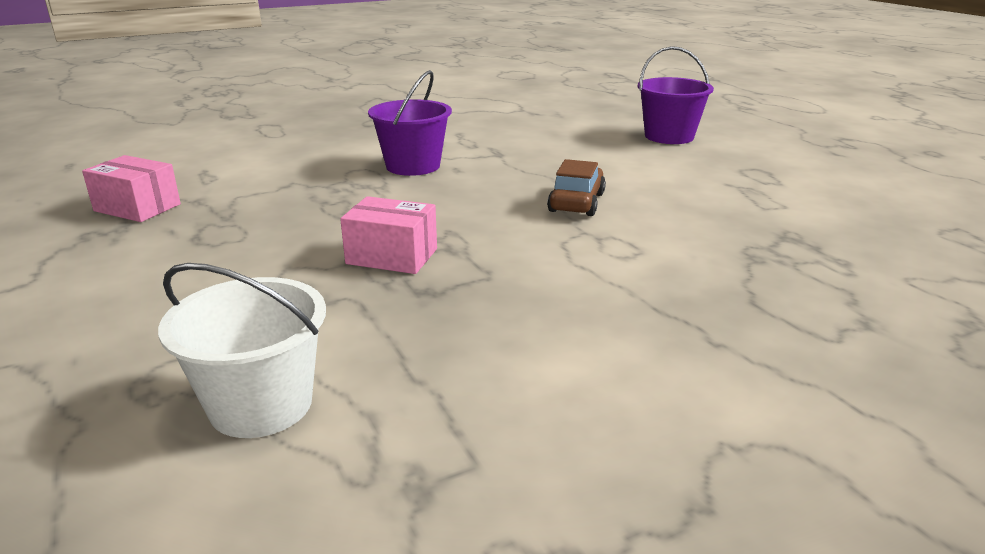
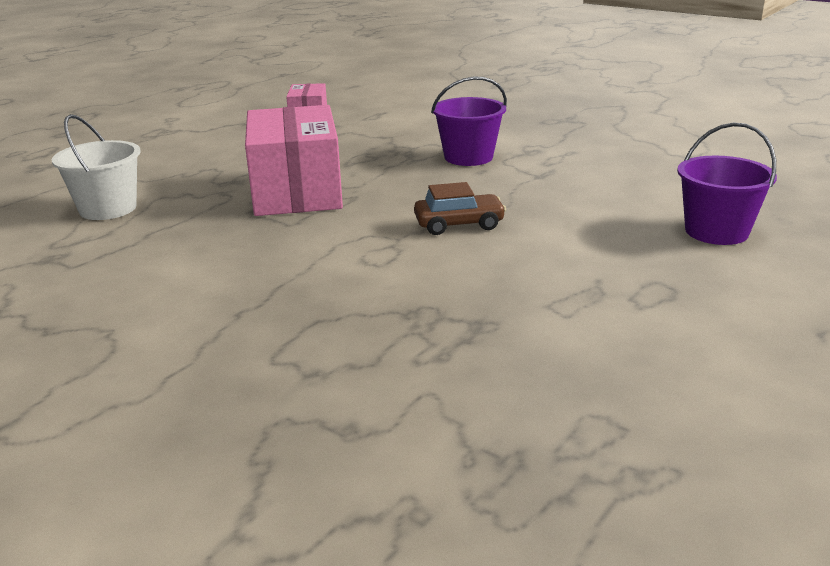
camera: 65 degrees right, 0 degrees up
pink box [340,196,437,274] -> pink box [245,105,343,216], size x1.93

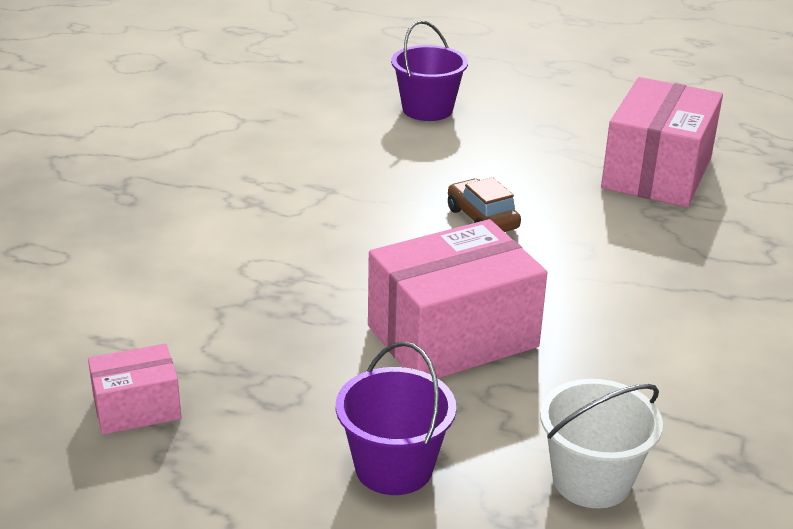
camera: 110 degrees left, 5 degrees up
purple bucket [431,76,507,166] -> purple bucket moved to [336,341,456,495]
none -> pink box [601,77,723,207]

